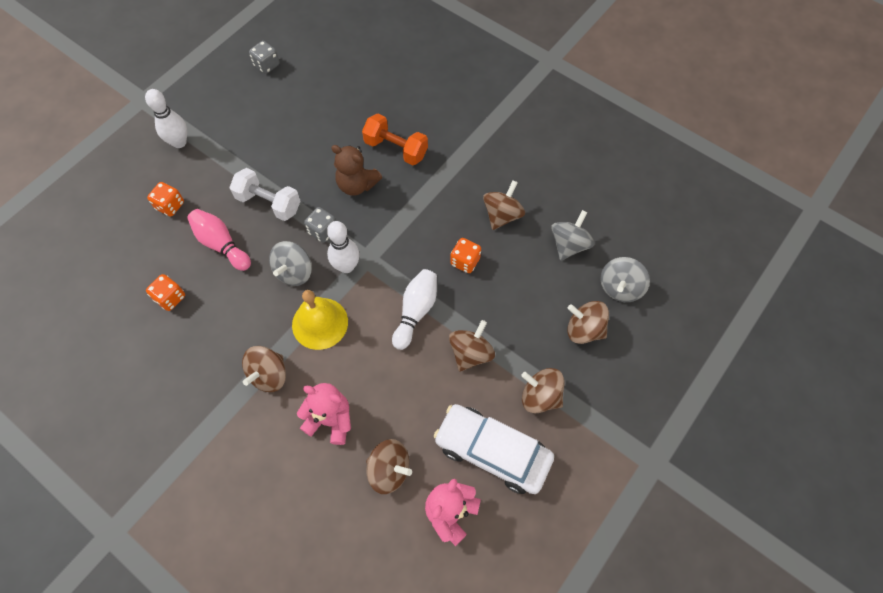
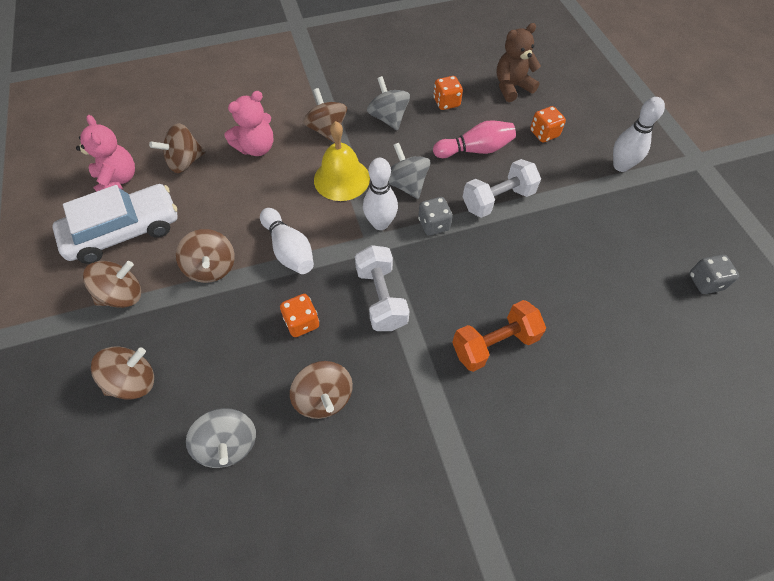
camera: 125 degrees right, 5 degrees down
brown teddy bear [331,145,382,196] -> brown teddy bear moved to [496,23,541,102]
grey spinning top [600,257,650,302] -> grey spinning top moved to [367,76,410,131]
none -> white dumbbell [355,245,409,331]

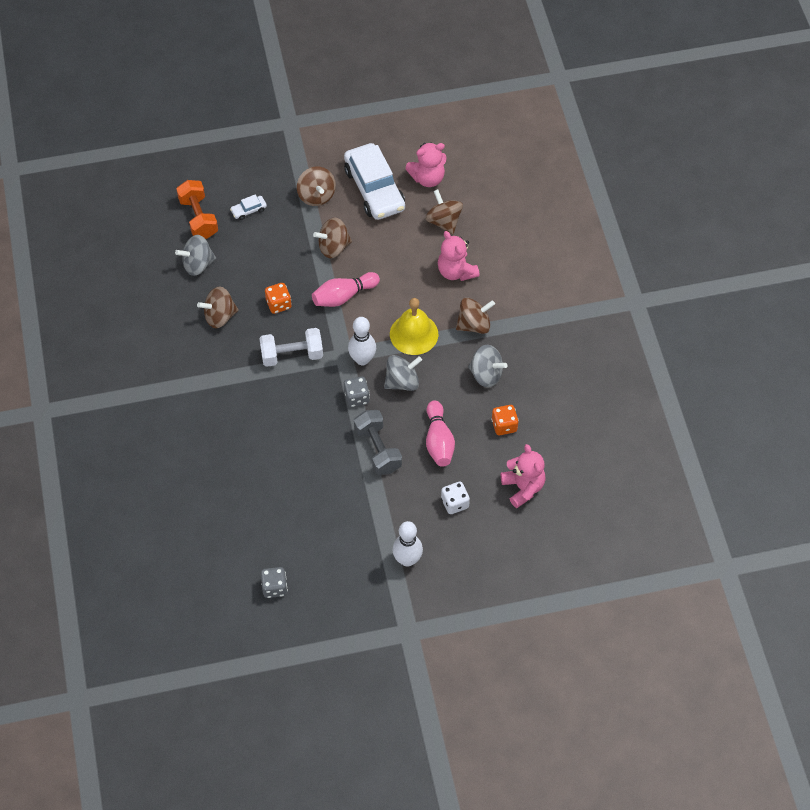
camera: 95 degrees right, 0 degrees up
brown spinning top [91,346,154,400] -> white car [230,194,267,220]
white bowling pin [260,208,314,274] -> pink bowling pin [312,272,380,307]
grey spinning top [367,76,410,131] -> grey spinning top turned 45 degrees clockwise [468,345,508,387]
orange dumbbell [452,300,546,372] -> orange dumbbell moved to [176,180,218,239]
white dumbbell [463,159,541,218] -> grey dumbbell [354,410,402,475]
brown teddy bear [496,23,541,102] -> pink teddy bear [501,444,545,508]
orange dice [530,106,566,142] -> white dice [441,482,470,514]

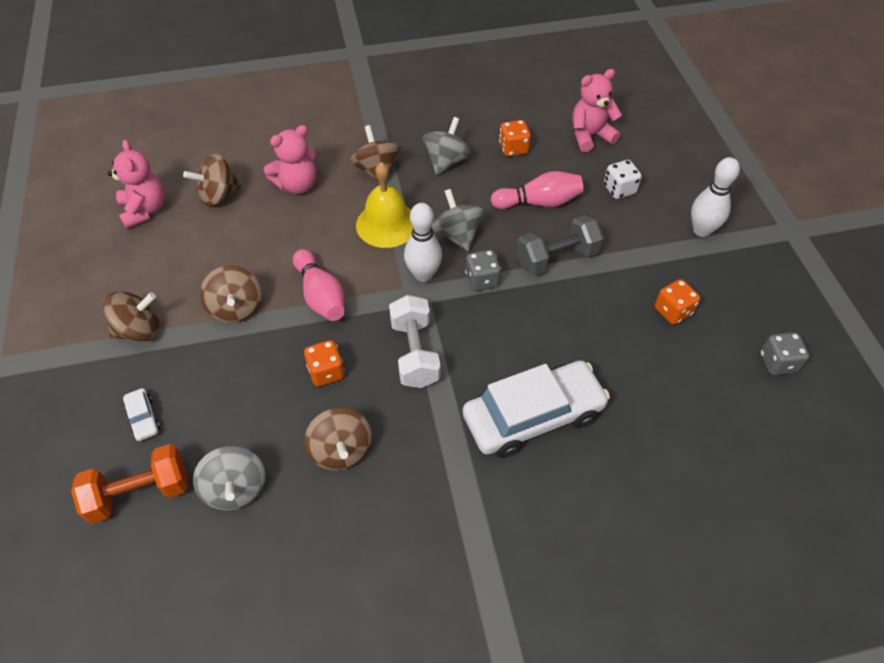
camera: 90 degrees left, 5 degrees down
white car [344,143,405,220] -> white car moved to [463,360,610,458]
none -> orange dice [655,279,700,325]

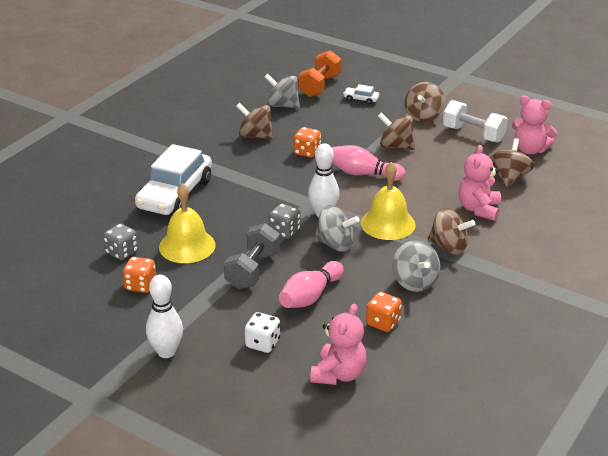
camera: 135 degrees right, 20 degrees down
white dumbbell [389,295,441,388] -> white dumbbell moved to [443,100,508,143]
grey dice [760,332,809,375] -> grey dice moved to [103,224,138,260]
none -> yellow bell [159,183,216,263]

